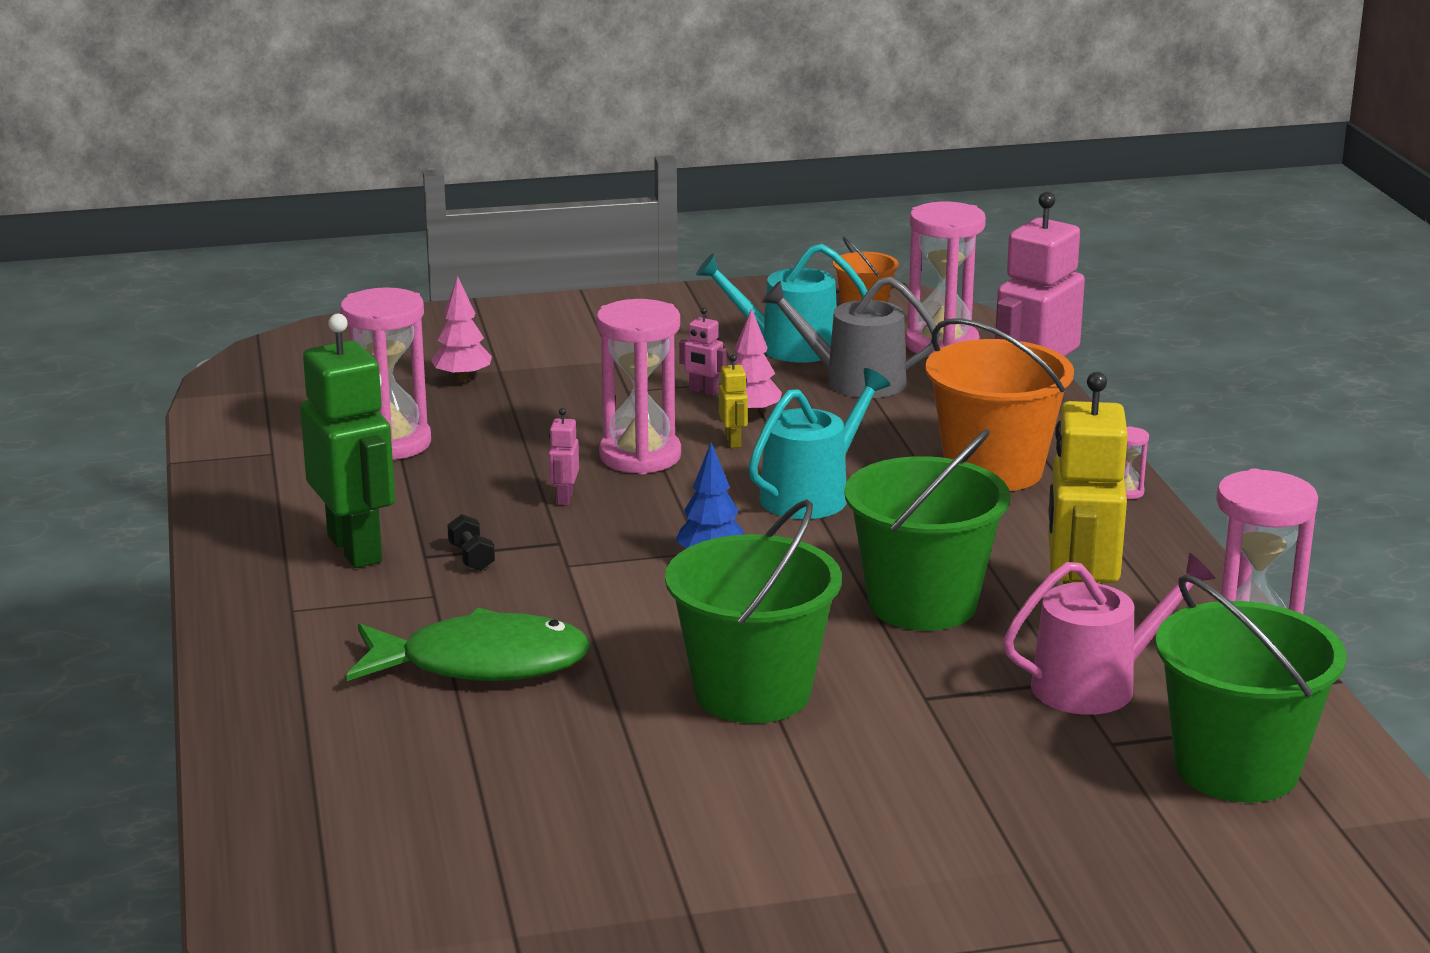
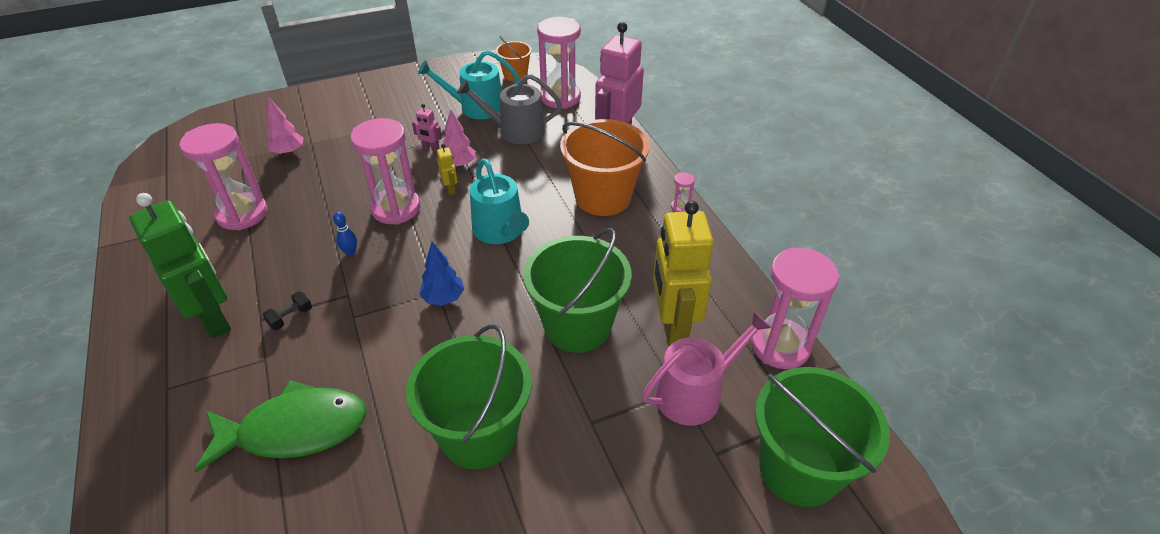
camera: 10 degrees left, 20 degrees up
black dumbbell [447,514,495,571] -> black dumbbell turned 75 degrees clockwise [263,291,312,330]
pink robot [549,408,579,506] -> blue bowling pin [333,212,357,256]
turquoise watering can [748,368,890,519] -> turquoise watering can turned 120 degrees clockwise [470,158,529,244]

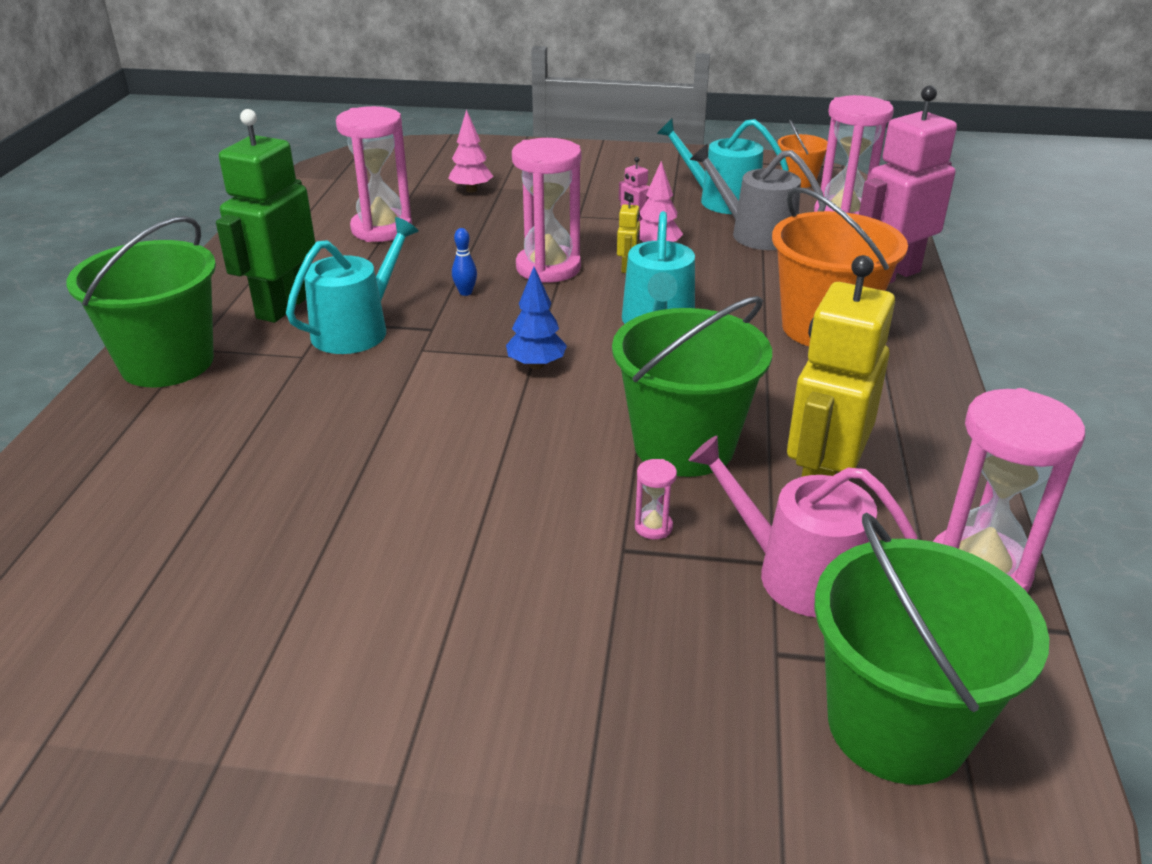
camera: 30 degrees right, 10 degrees down
green robot [129,193,231,338] -> green robot turned 150 degrees counterclockwise [216,109,315,323]
green fish [194,380,367,473] -> none
black dumbbell [263,291,312,330] -> turquoise watering can [286,217,419,354]
green bucket [406,324,532,470] -> green bucket moved to [66,216,216,387]
pink watering can [642,311,771,426] -> pink watering can turned 150 degrees counterclockwise [689,436,918,617]
pink hourglass [671,172,695,212] -> pink hourglass moved to [635,459,677,539]

